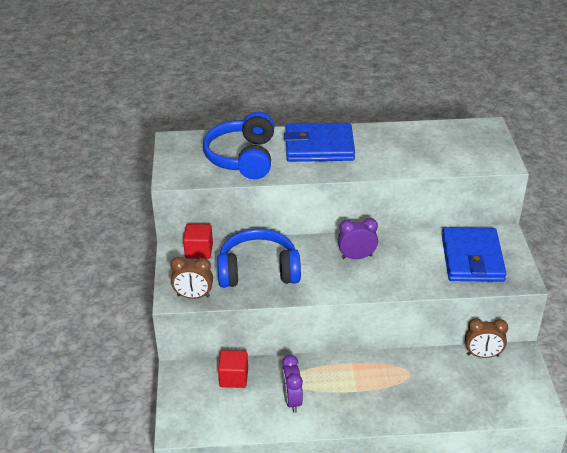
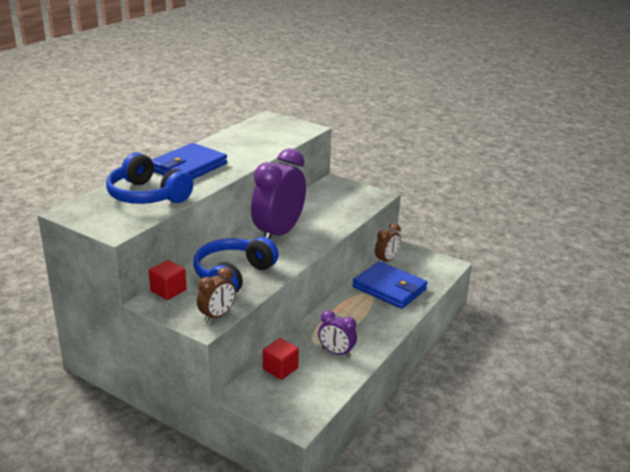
camera: 55 degrees left, 10 degrees down
purple clock [338,218,378,259] -> purple clock [251,148,306,239], size x2.00
blue wallet [442,227,507,282] -> blue wallet moved to [352,261,428,309]

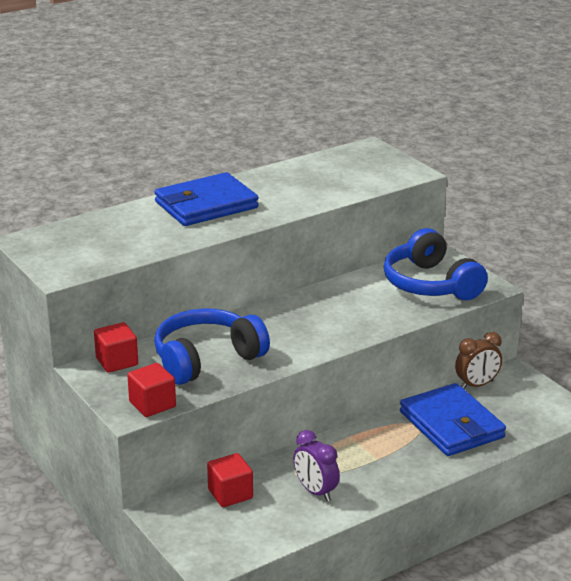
camera: 25 degrees right, 0 degrees up
blue headphones [106,152,193,204] -> blue headphones moved to [384,228,488,300]
brown clock [197,267,236,322] -> red cube [127,363,176,417]
purple clock [251,148,306,239] -> none

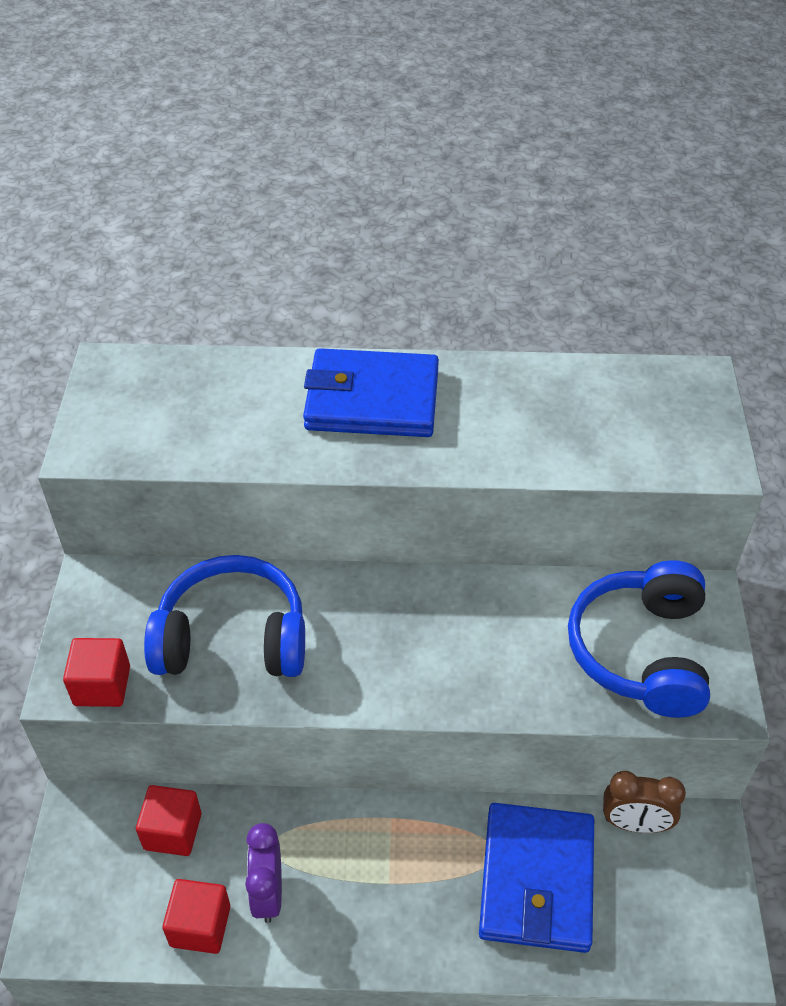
camera: 35 degrees right, 20 degrees up
red cube [94,322,138,373] -> red cube moved to [162,879,230,954]

